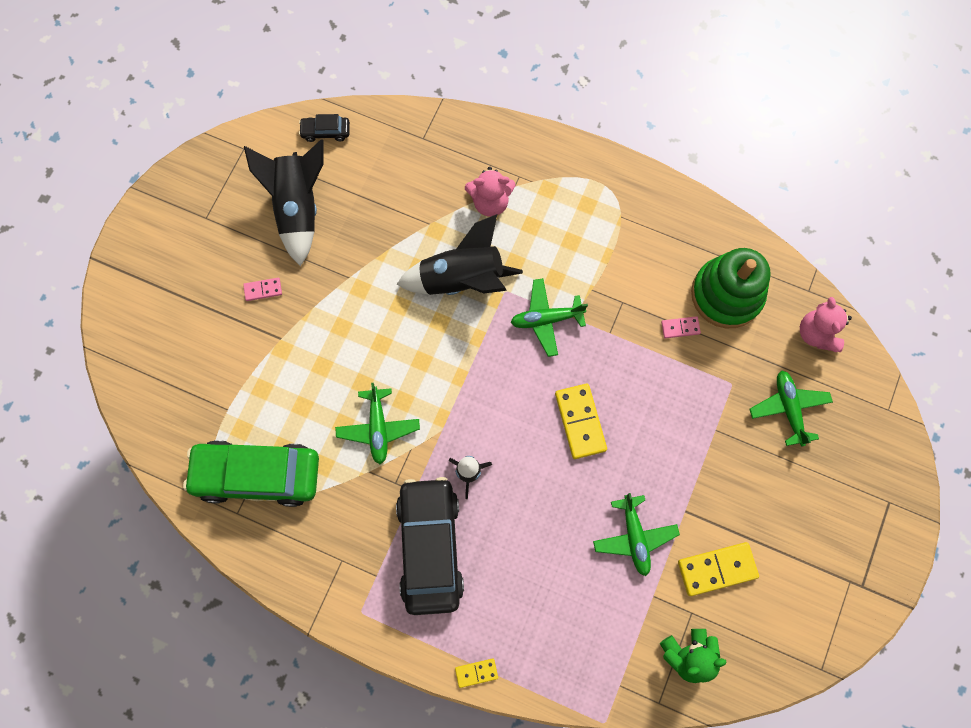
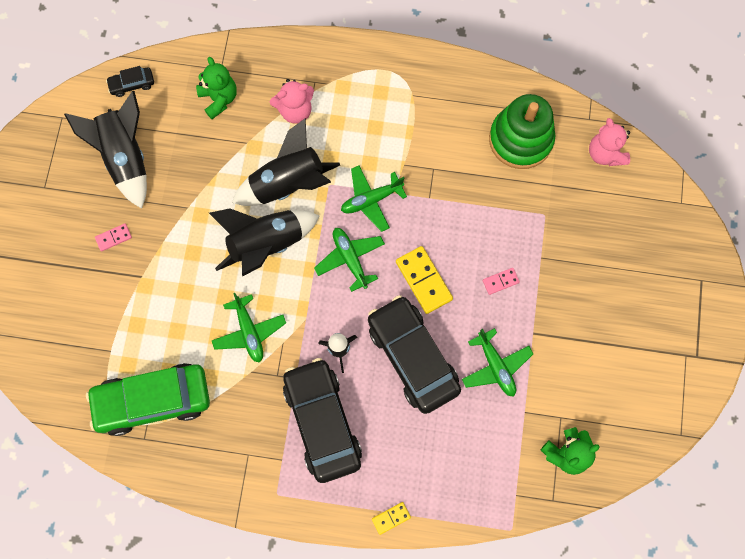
camera: 15 degrees left, 0 degrees up
pink domino [661,316,701,338] -> pink domino moved to [483,268,520,295]
yellow domino [678,542,759,596] -> none
green plane [750,370,833,447] -> green plane moved to [314,228,385,292]
none -> green teddy bear [196,57,237,119]
none -> black rocket [209,209,319,277]
none -> black car [368,295,461,414]

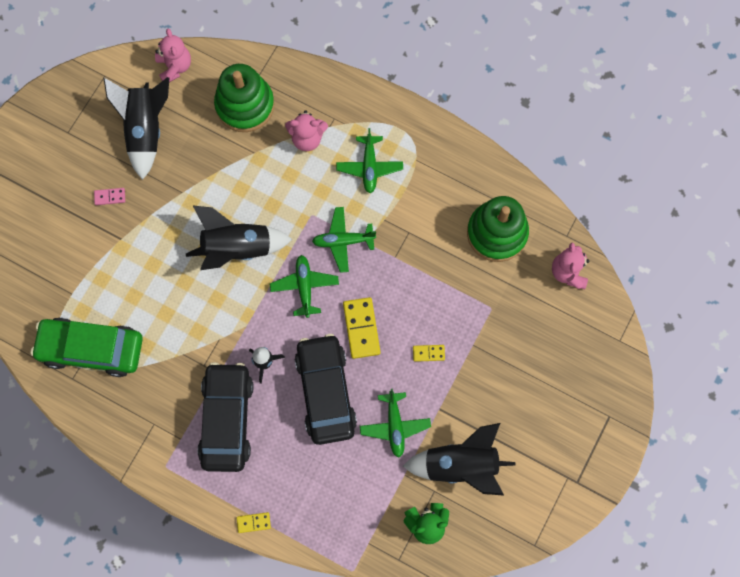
camera: 20 degrees right, 0 degrees up
black car [106,66,154,97] -> pink teddy bear [155,29,191,82]
green teddy bear [196,57,237,119] -> green stacking toy [214,64,274,132]
green plane [212,293,286,363] -> green plane moved to [336,128,403,193]
black rocket [232,118,340,206] -> black rocket moved to [403,423,516,496]
pink domino [483,268,520,295] -> yellow domino [413,345,445,362]

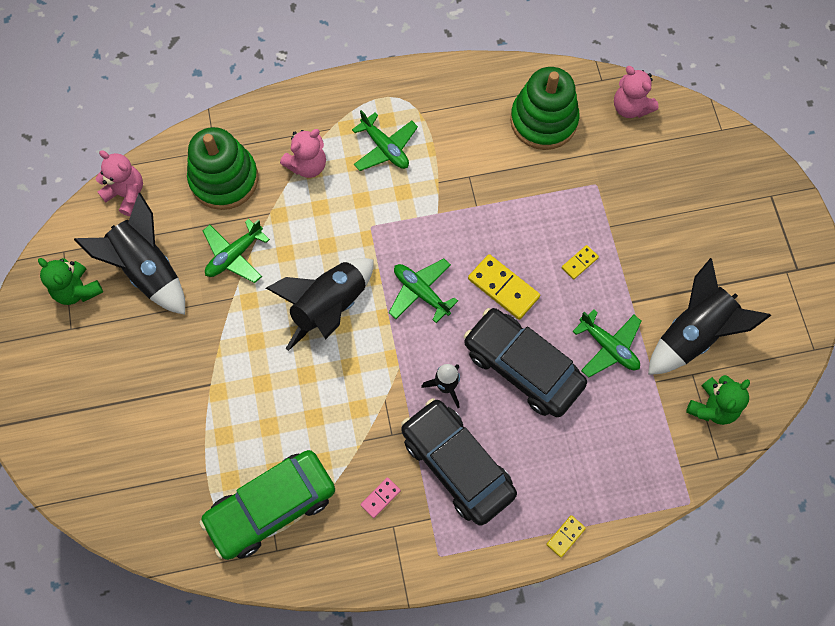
camera: 40 degrees left, 5 degrees down
pink domino [94,188,125,205] -> pink domino moved to [360,477,401,518]
green plane [312,207,376,273] -> green plane moved to [203,219,270,283]
none -> green teddy bear [38,258,103,305]

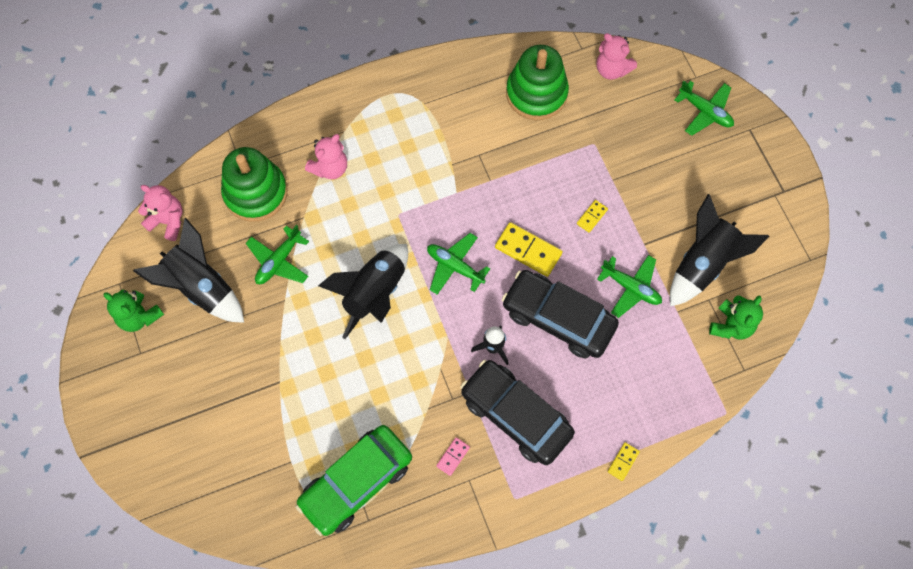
camera: 10 degrees left, 0 degrees up
green plane [352,110,418,171] -> green plane moved to [674,81,734,136]

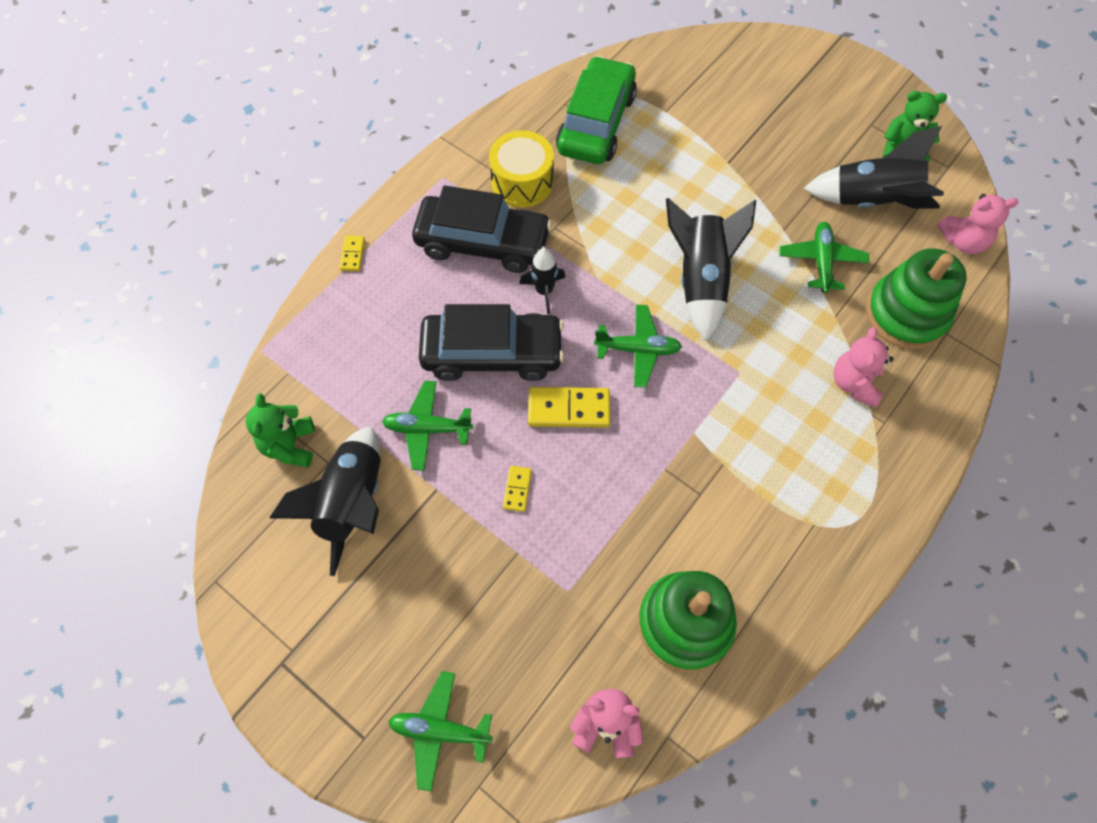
camera: 150 degrees right, 5 degrees down
pink domino [436,438,470,476] -> yellow drum [489,130,554,207]

